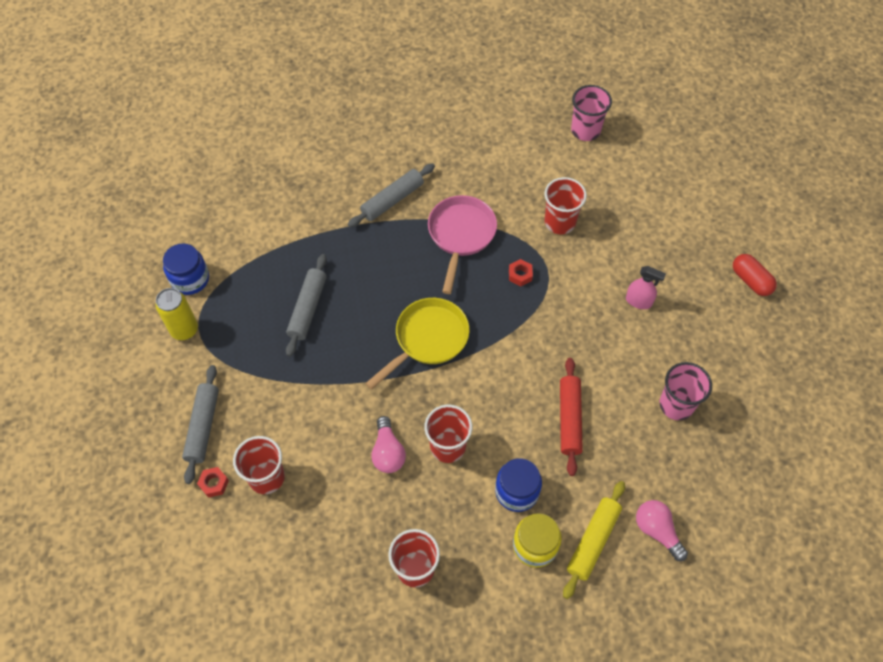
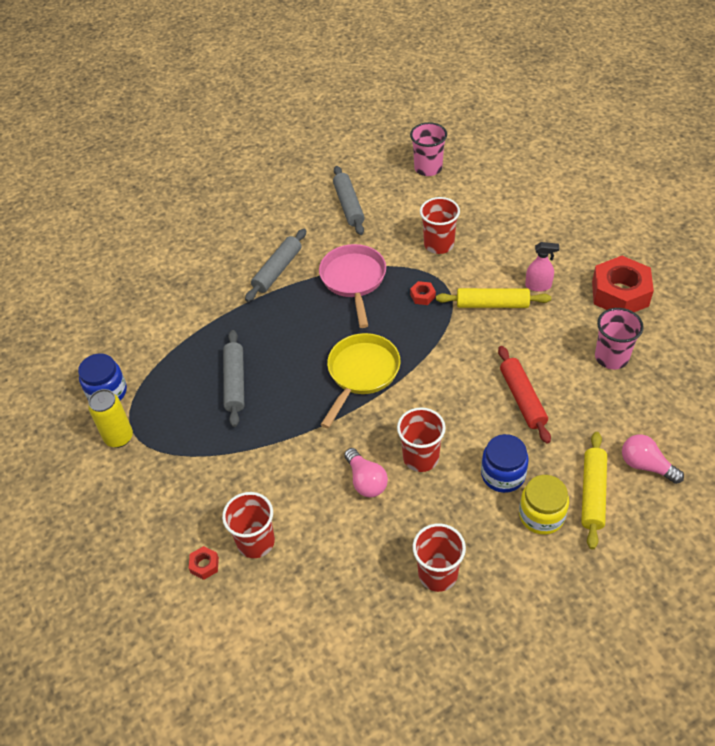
camera: 15 degrees left, 10 degrees down
grey rolling pin [182,365,219,484] -> grey rolling pin moved to [333,166,365,235]
red capsule [733,254,777,296] -> none
none -> yellow rolling pin [436,288,551,308]
none -> red nut [592,256,654,312]

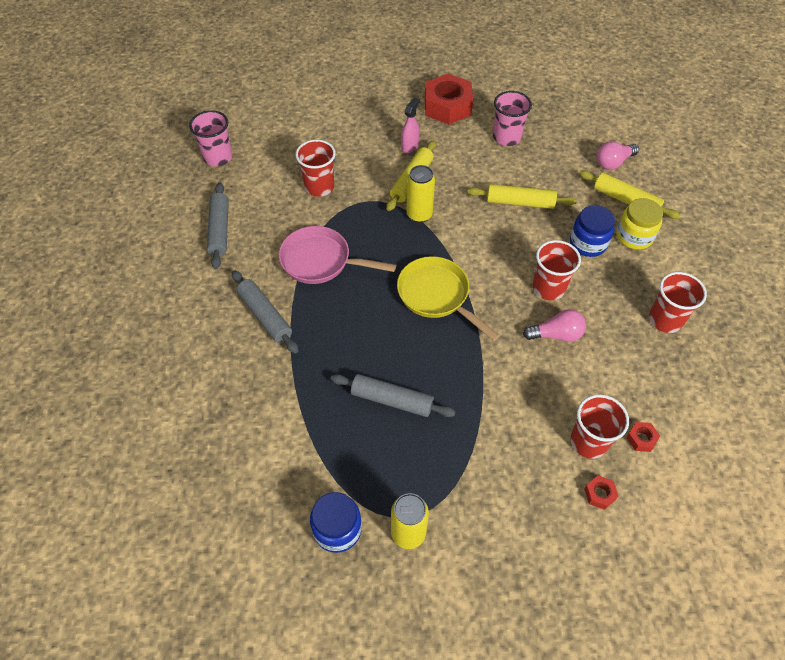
camera: 70 degrees left, 5 degrees up
grey rolling pin [333,166,365,235] -> grey rolling pin turned 75 degrees clockwise [207,183,229,269]
red nut [410,281,436,305] -> red nut moved to [626,422,660,452]
red rolling pin [498,346,551,444] -> yellow rolling pin [468,184,577,209]
none -> yellow can [406,165,435,223]

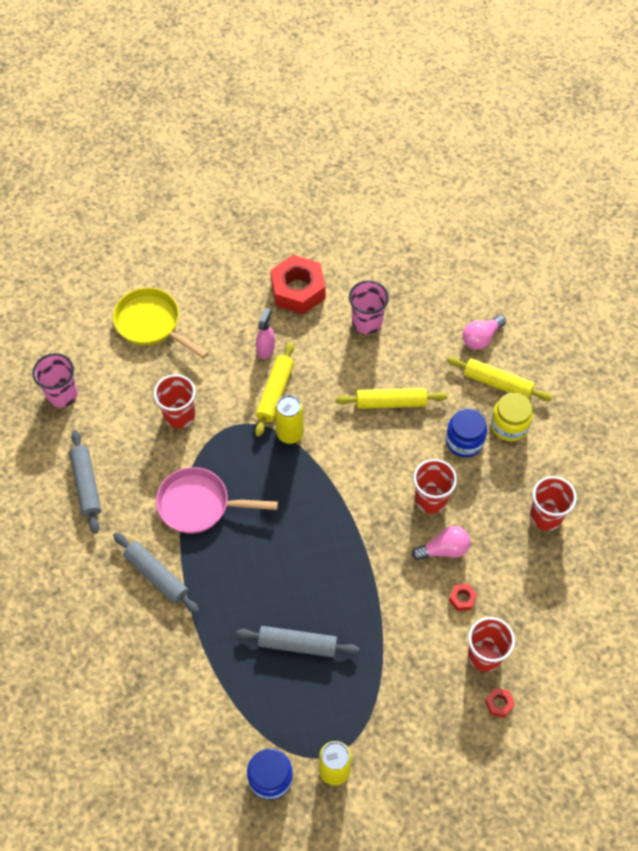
camera: 10 degrees left, 5 degrees up
yellow pan [397,256,500,341] -> yellow pan moved to [113,288,208,359]
red nut [626,422,660,452] -> red nut moved to [449,584,477,611]

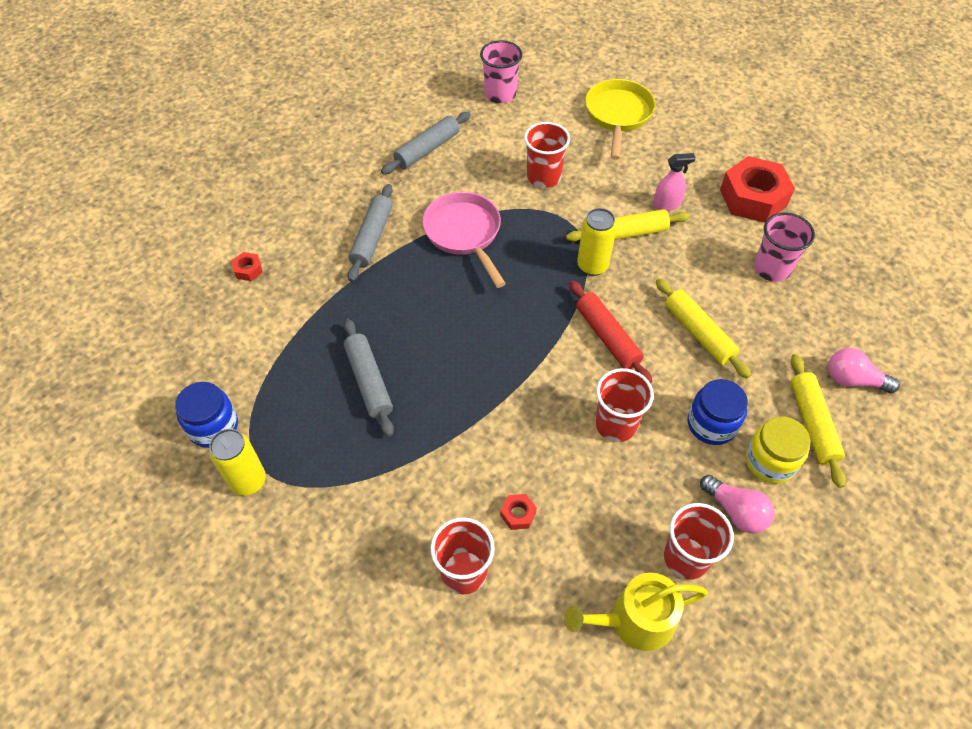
camera: 60 degrees right, 5 degrees down
pink light bulb [412,526,470,560] -> pink light bulb moved to [700,475,775,533]
red nut [485,688,515,718] -> red nut moved to [232,252,263,281]
none -> yellow watering can [564,573,708,651]
none -> red rolling pin [569,281,652,384]

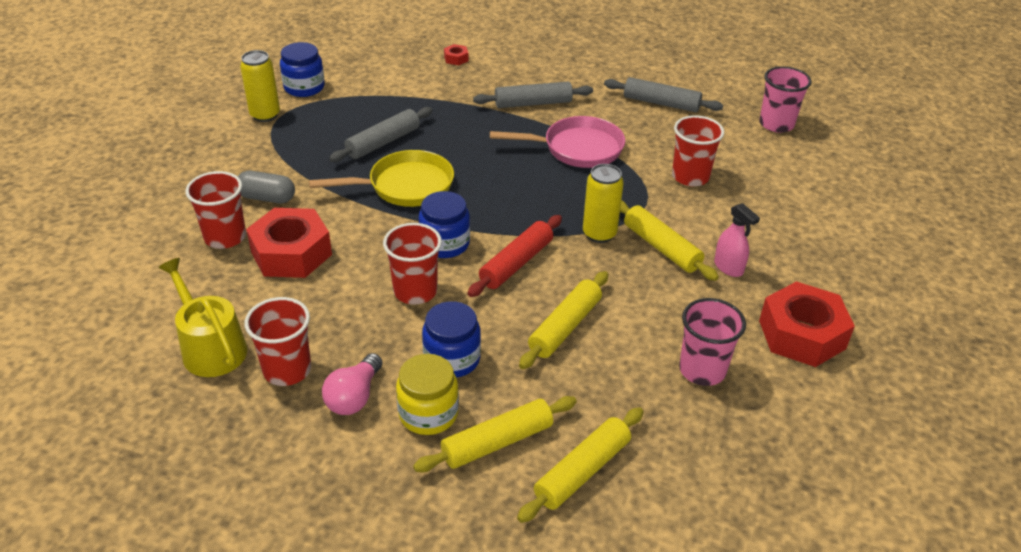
camera: 65 degrees right, 15 degrees down
pink pan [422,192,506,288] -> pink pan turned 45 degrees clockwise [490,116,625,168]
red nut [500,494,537,530] -> red nut [246,208,332,278], size x2.39
yellow pan [585,79,656,160] -> yellow pan moved to [309,150,454,207]
pink light bulb [828,348,900,393] -> yellow rolling pin [517,407,644,523]
none -> grey capsule [238,171,295,203]
none -> blue jar [419,191,470,258]

